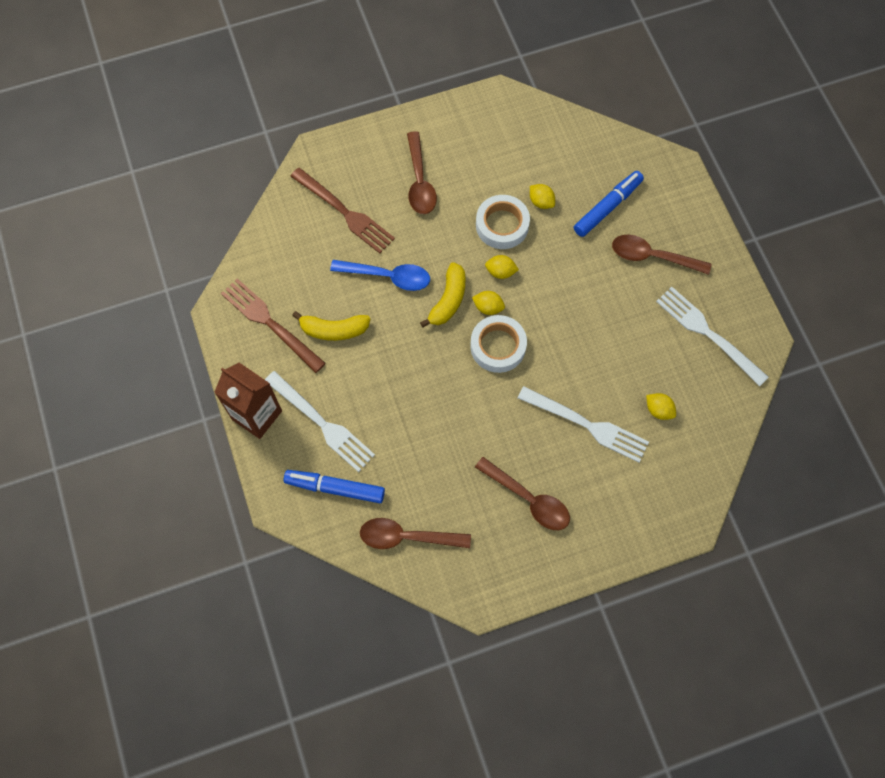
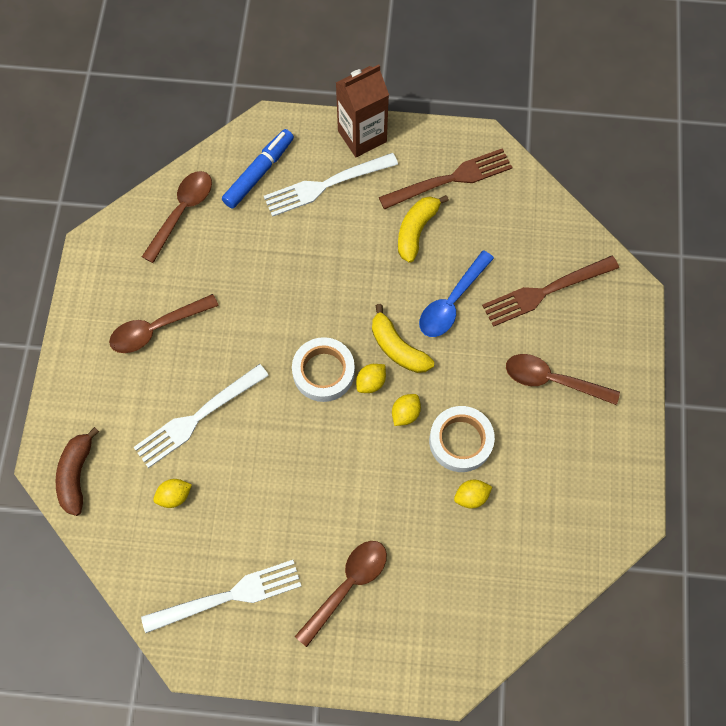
camera: 115 degrees right, 0 degrees up
blue marker [574,171,644,237] -> none
none -> brown banana [56,427,99,516]

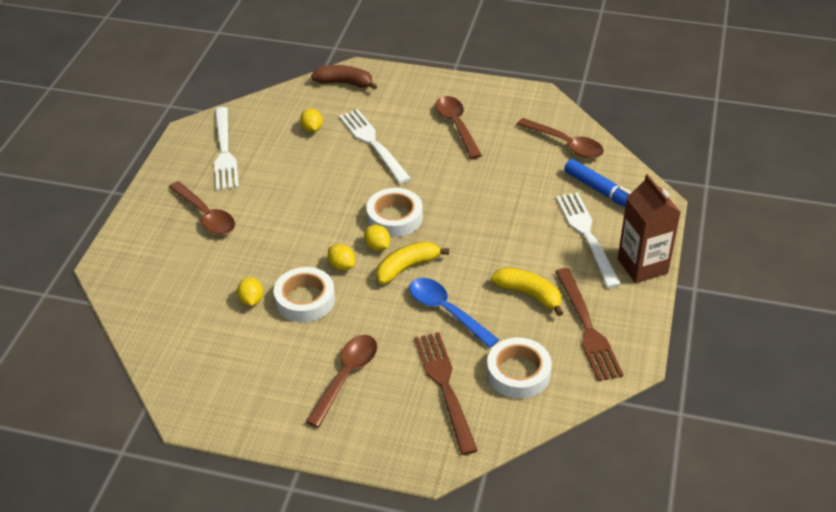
camera: 100 degrees right, 25 degrees down
none -> white tape [487,338,552,399]

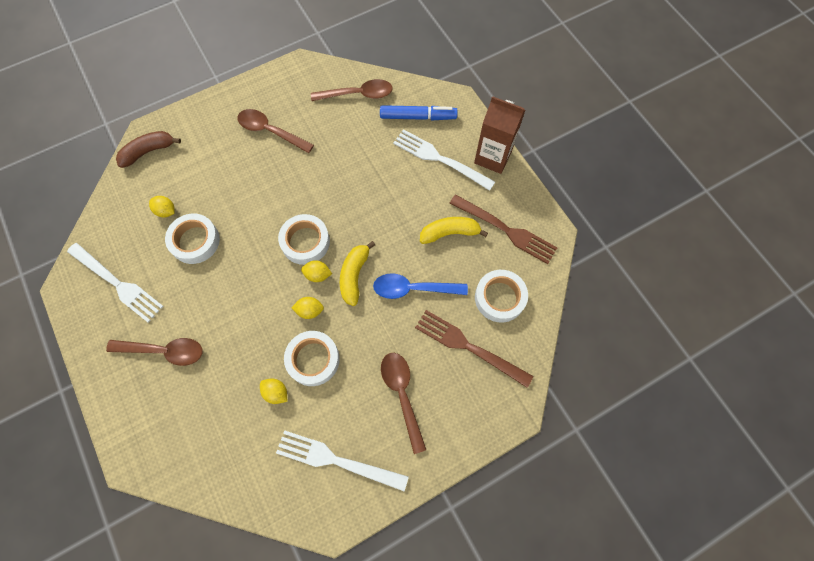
camera: 45 degrees left, 25 degrees up
white fork [339,109,411,184] -> white fork moved to [276,430,409,491]
none -> white tape [165,214,220,264]

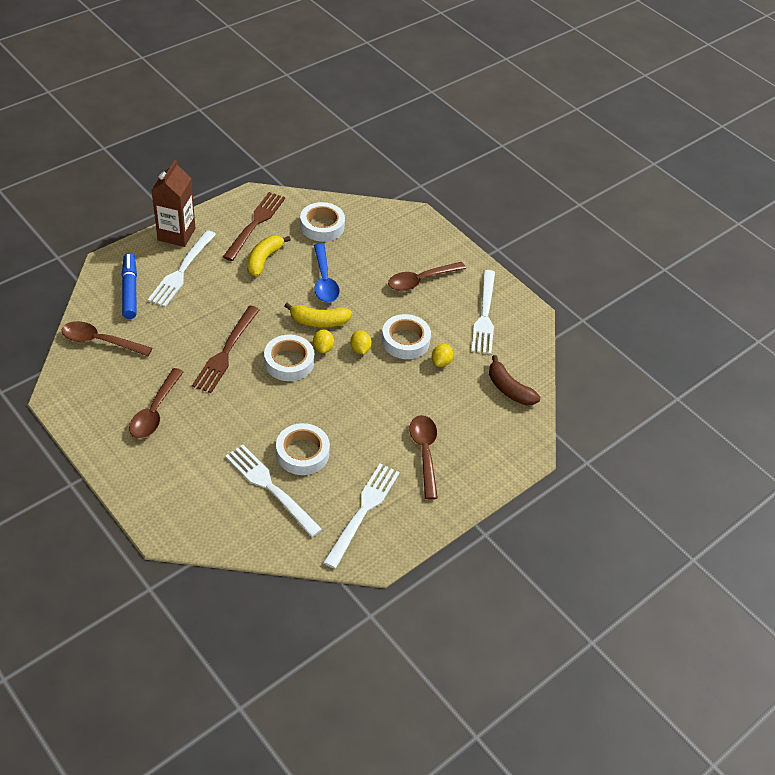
camera: 105 degrees left, 20 degrees down
brown banana [116,131,181,168] -> brown banana moved to [489,355,540,406]
yellow lemon [149,196,175,217] -> white fork [225,445,322,537]
brown spoon [311,79,393,101] -> brown spoon turned 60 degrees counterclockwise [61,321,152,356]
brown fork [415,310,533,388] -> brown fork moved to [192,306,260,393]
yellow banana [420,217,488,244] -> yellow banana turned 45 degrees clockwise [247,236,291,277]

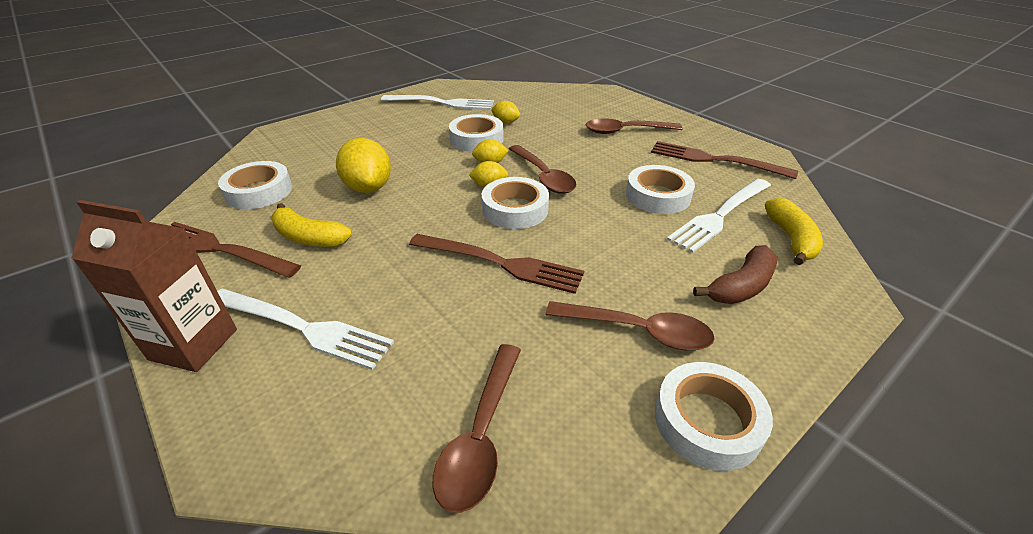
camera: 85 degrees left, 10 degrees down
blue marker [122,253,137,319] -> none
yellow banana [284,303,352,327] -> yellow banana moved to [765,198,823,265]
blue spoon [314,243,340,302] -> yellow lemon [336,138,391,193]
white fork [323,464,400,569] -> brown fork [651,141,798,179]
brown spoon [388,262,466,291] -> brown spoon moved to [509,145,576,194]
brown banana [489,355,540,406] -> brown banana moved to [693,245,777,304]
none -> white tape [655,362,773,471]

